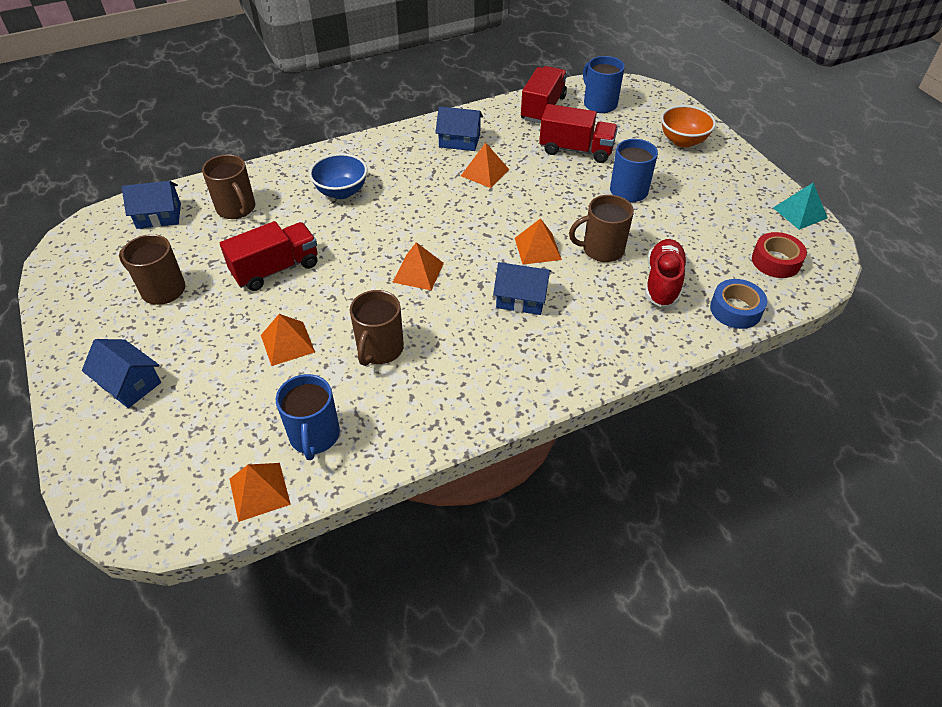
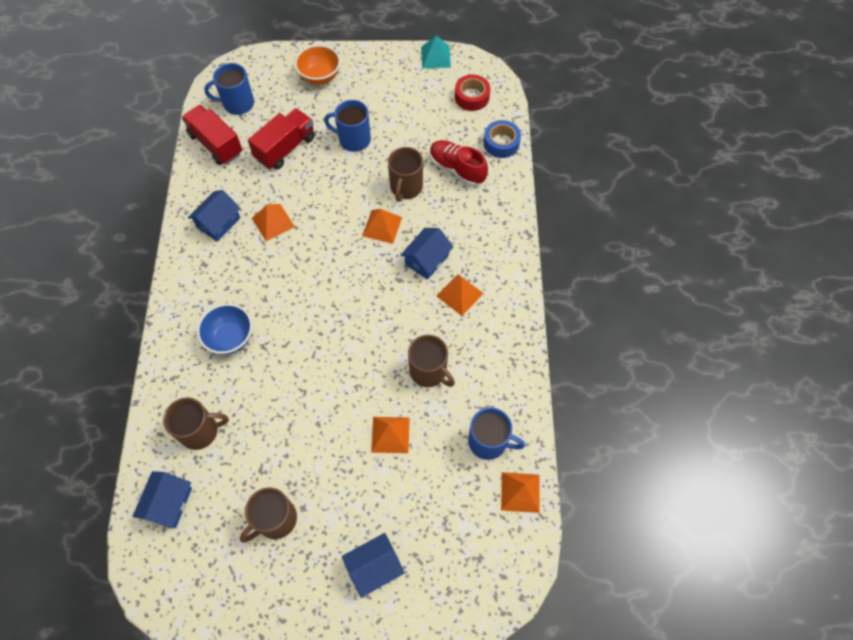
camera: 65 degrees left, 15 degrees up
red truck [220,221,317,291] -> none
orange pyramid [393,242,444,290] -> orange pyramid moved to [437,274,484,316]

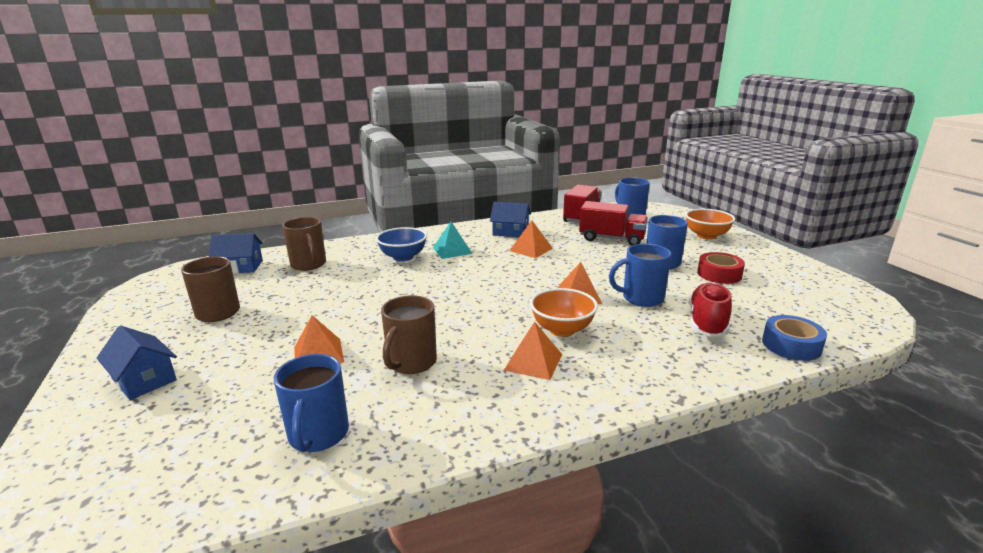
camera: 70 degrees right, 40 degrees down
brown mug [388,147,423,202] -> blue mug [609,244,671,307]
blue house [400,228,453,280] -> orange bowl [530,288,598,337]
turquoise pyramid [421,35,451,68] -> turquoise pyramid moved to [433,222,472,259]
red tape [455,75,490,111] -> red tape moved to [697,252,745,284]
orange pyramid [501,472,540,513] -> none

